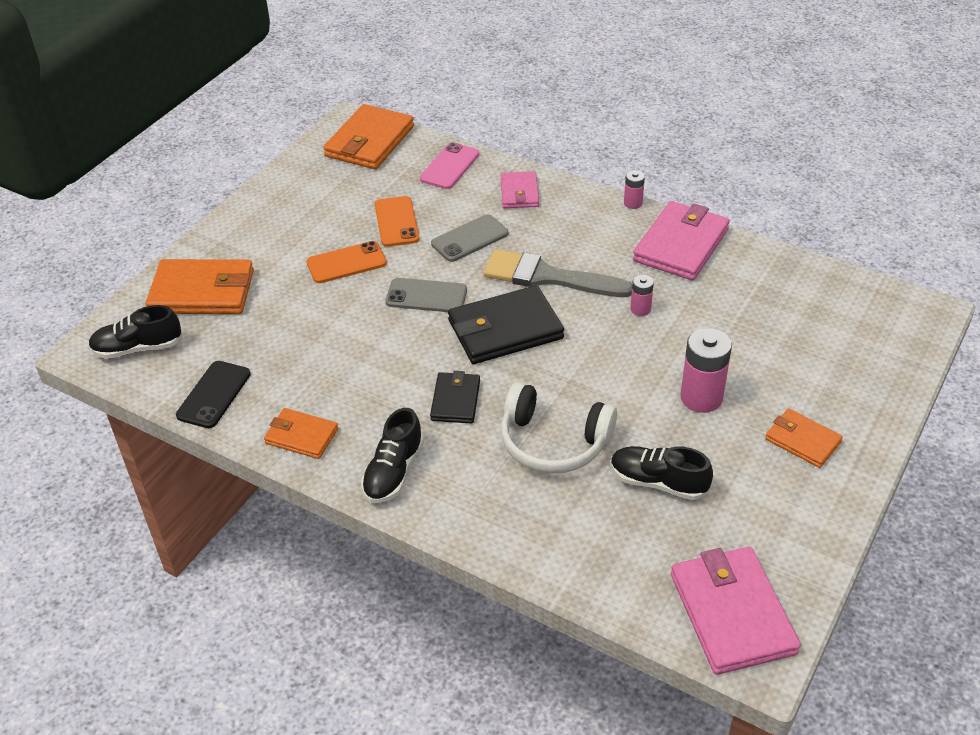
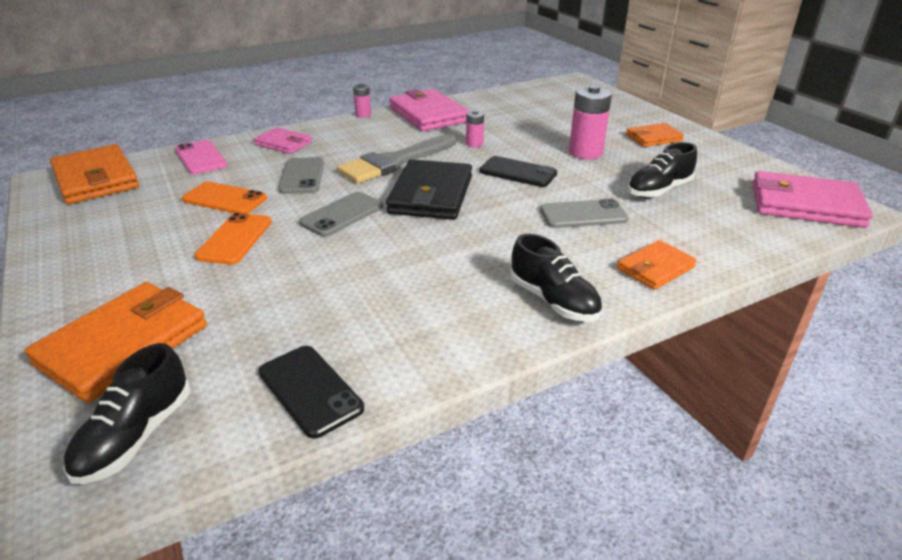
camera: 60 degrees left, 10 degrees down
orange wallet [264,408,338,459] -> orange wallet moved to [617,240,697,290]
black wallet [430,371,480,424] -> none
white headphones [501,382,617,474] -> grey phone [540,198,629,228]
none -> black phone [479,156,557,187]

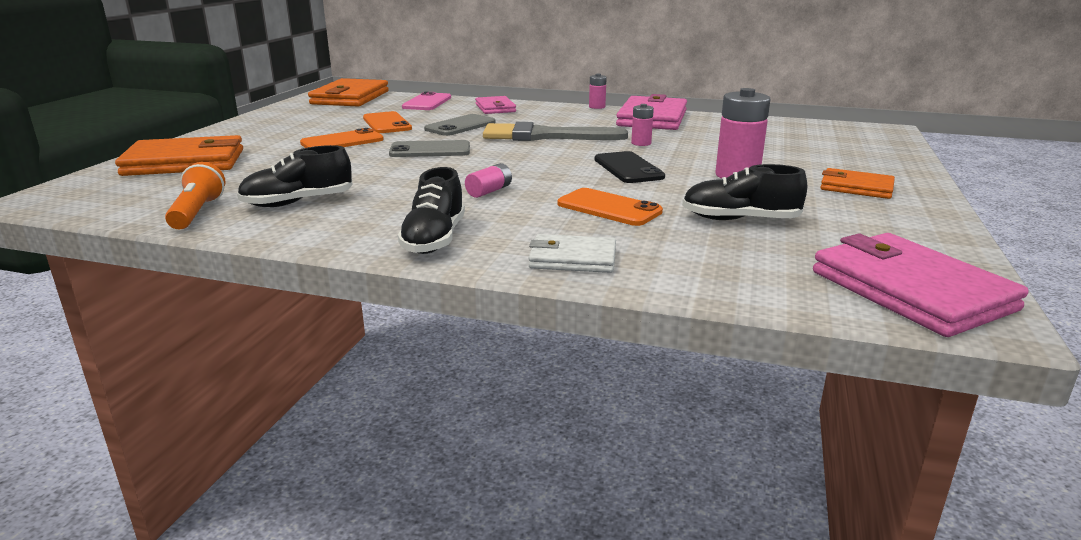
camera: 45 degrees right, 10 degrees down
black shoe [64,343,190,484] -> black shoe moved to [237,145,353,207]
black phone [259,346,364,439] -> orange flashlight [165,162,226,229]
black wallet [386,159,472,220] -> none
grey phone [540,198,629,228] -> orange phone [558,188,663,226]
orange wallet [617,240,697,290] -> white wallet [528,234,616,273]
none -> pink battery [465,163,512,198]

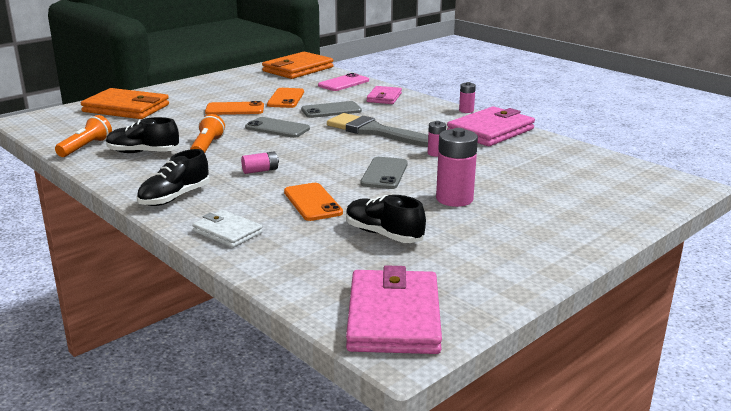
camera: 30 degrees right, 0 degrees up
black phone [595,151,665,183] -> grey phone [360,157,408,189]
orange wallet [820,168,895,199] -> none
none -> orange flashlight [190,114,225,153]

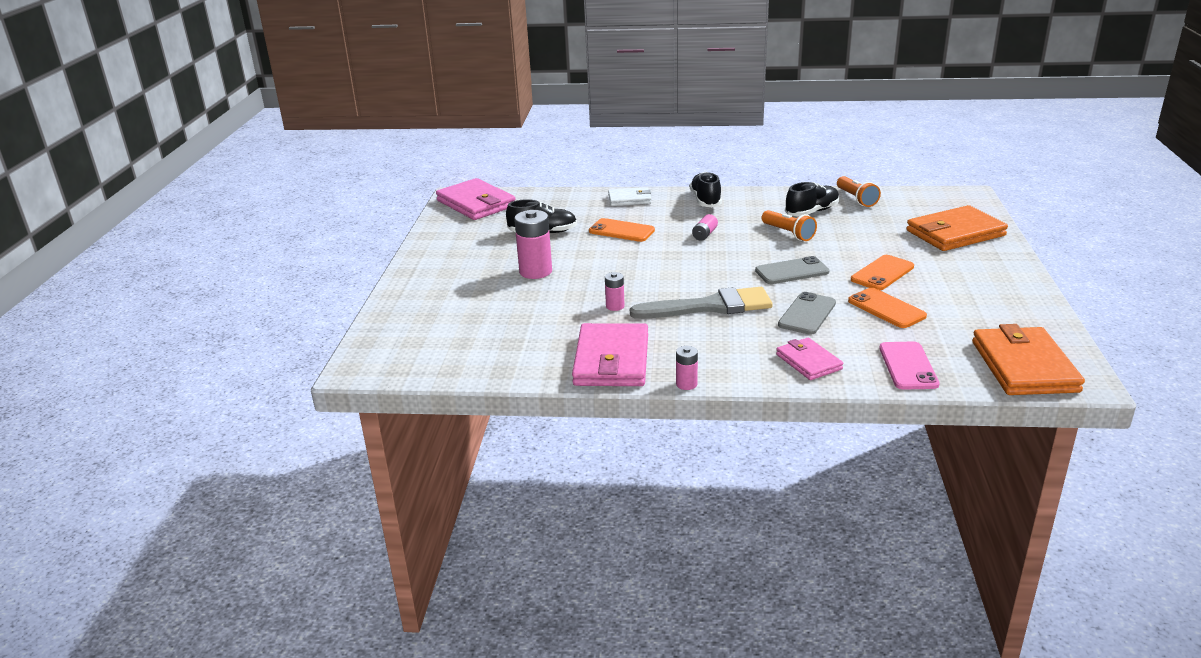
camera: 140 degrees right, 5 degrees up
grey phone [360,157,408,189] -> none

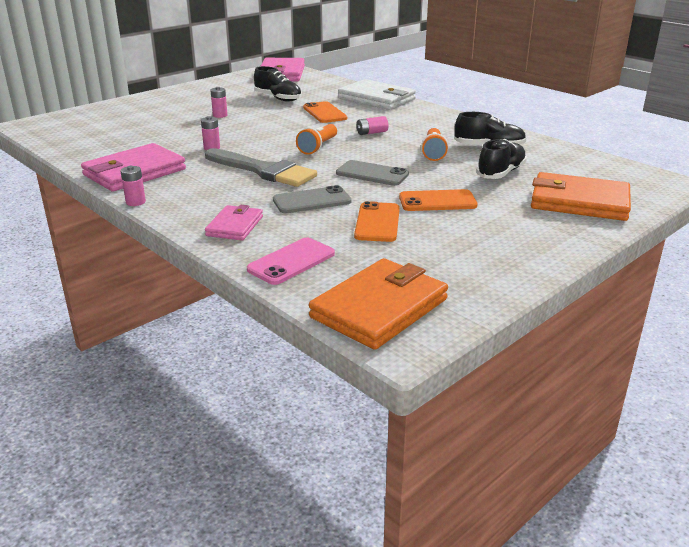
camera: 40 degrees right, 0 degrees up
pink battery [514,210,552,279] -> pink battery [210,87,227,118], size x0.53
white wallet [608,187,651,206] -> white wallet [338,79,416,110], size x1.74
black shoe [690,172,722,207] -> black shoe moved to [476,139,527,179]
orange flashlight [837,176,881,207] -> orange flashlight moved to [296,124,337,155]

